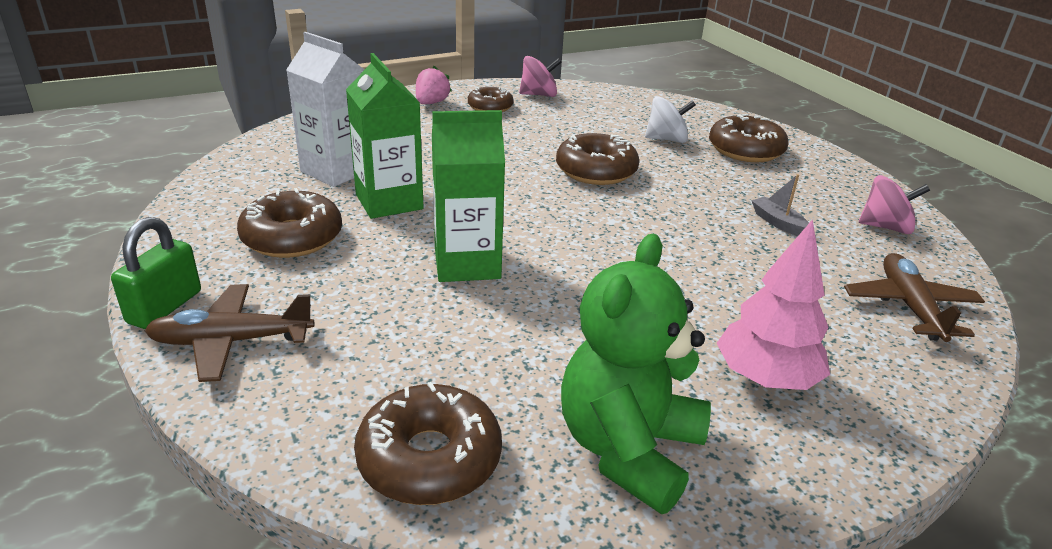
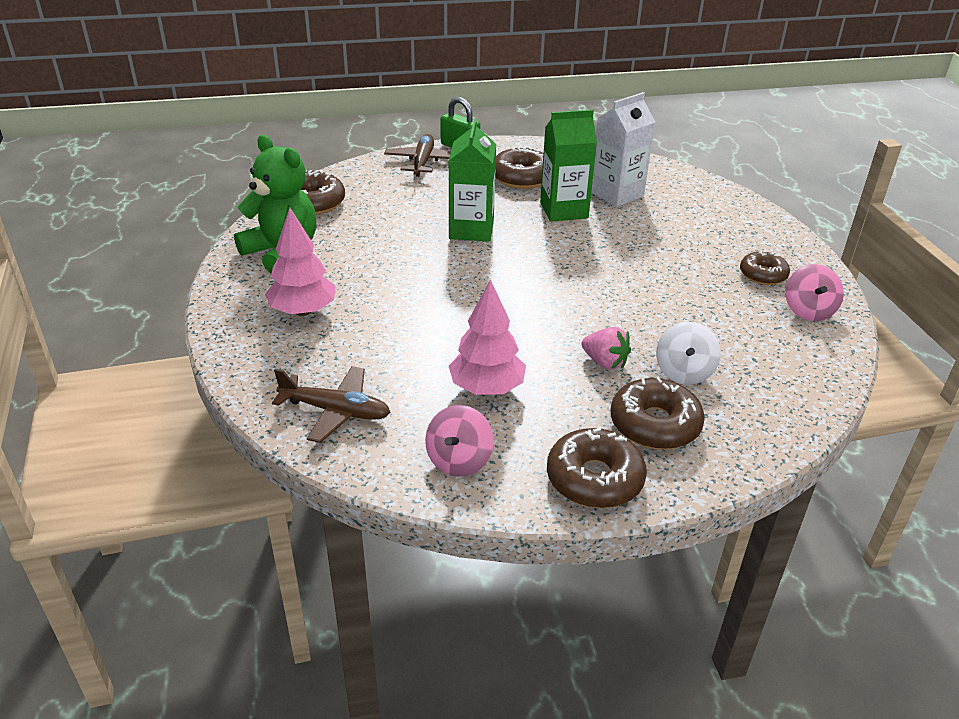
camera: 105 degrees right, 5 degrees up
pink strawberry [416,66,452,104] -> pink strawberry moved to [582,327,631,370]
brown donut [556,133,639,185] -> brown donut moved to [547,428,647,508]
grey boat [752,174,809,236] -> pink tree [449,279,526,395]

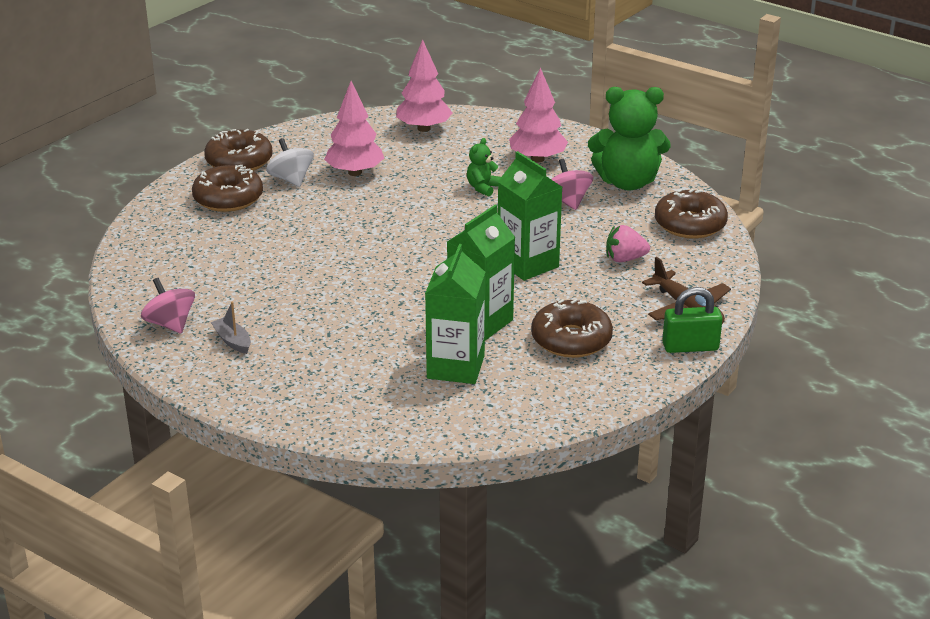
camera: 140 degrees right, 5 degrees down
brown plane [272,366,391,443] -> pink tree [396,39,452,132]
pink spinning top [425,405,494,477] -> pink spinning top moved to [551,159,593,210]
pink strawberry [582,327,631,370] -> pink strawberry moved to [606,225,650,262]
white carton [591,92,655,207] -> green carton [425,244,485,384]
white spinning top [656,322,721,385] -> white spinning top moved to [266,138,314,187]
brown donut [740,251,790,285] -> grey boat [211,302,251,354]
none -> green teddy bear [467,138,501,197]

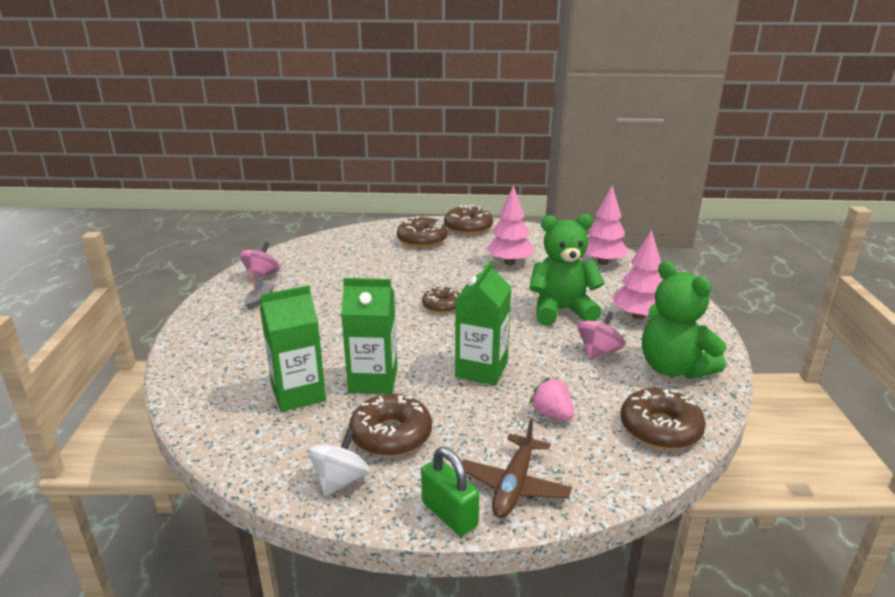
camera: 55 degrees right, 5 degrees down
white spinning top [266,138,314,187] -> white spinning top moved to [308,428,370,497]
green teddy bear [467,138,501,197] -> green teddy bear [529,214,605,326], size x2.18
none -> brown donut [422,287,460,313]

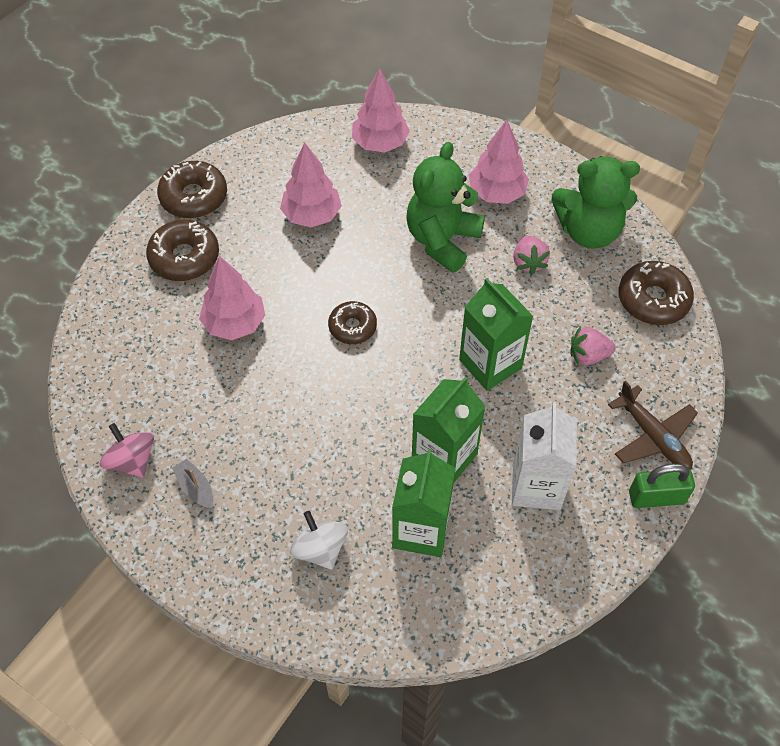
camera: 55 degrees left, 30 degrees up
white spinning top [308,428,370,497] -> white spinning top moved to [290,511,348,570]
brown donut [349,394,432,457] -> white carton [512,402,577,510]
pink spinning top [578,312,625,360] -> pink strawberry [513,235,550,275]
none -> pink tree [199,256,265,340]

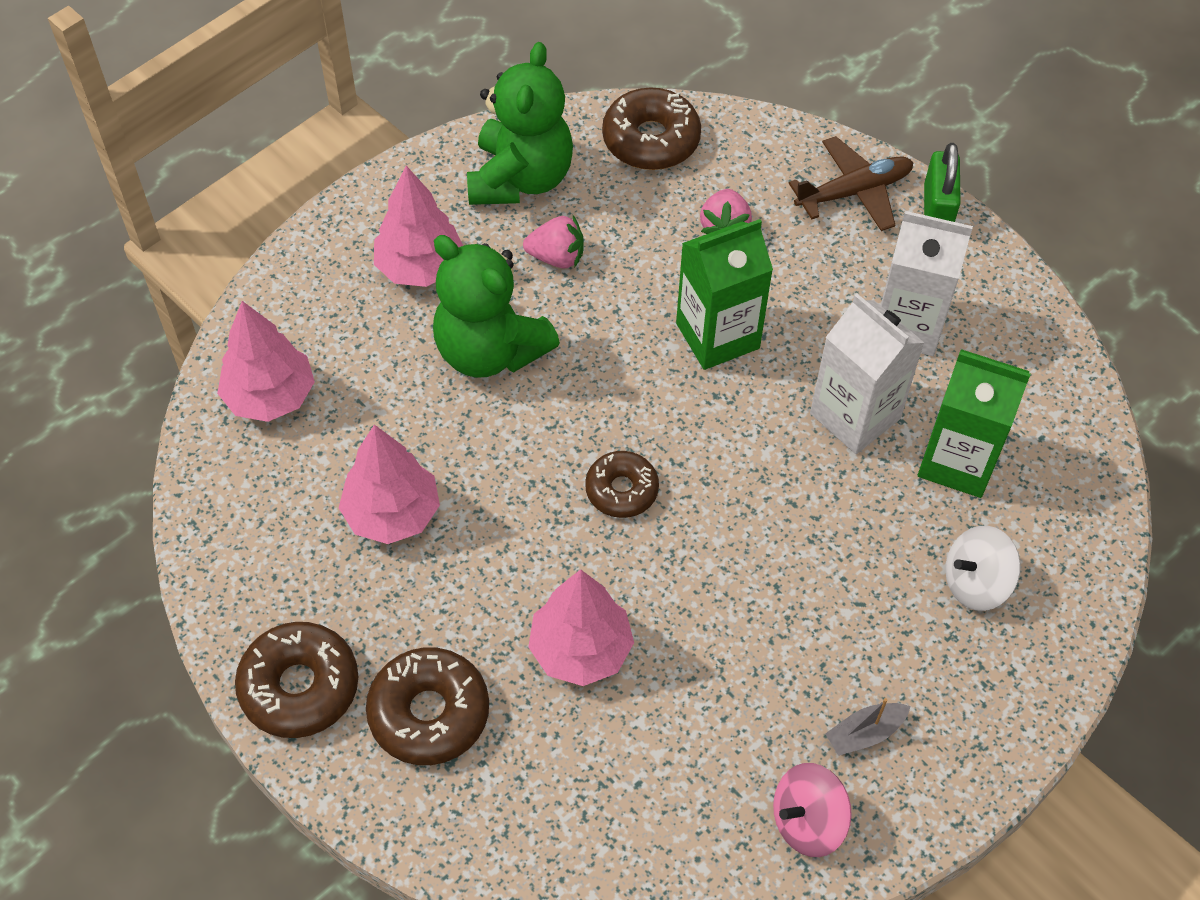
camera: 80 degrees left, 0 degrees up
green carton [412,377,486,484] -> white carton [810,294,924,454]

